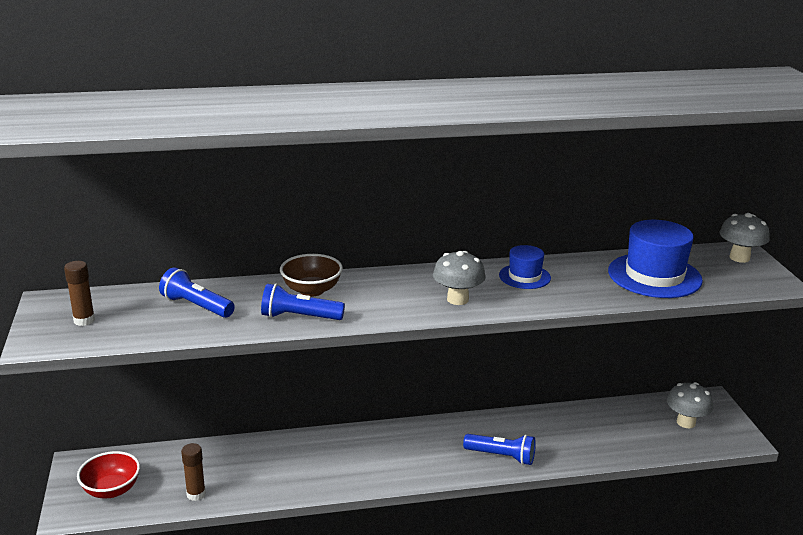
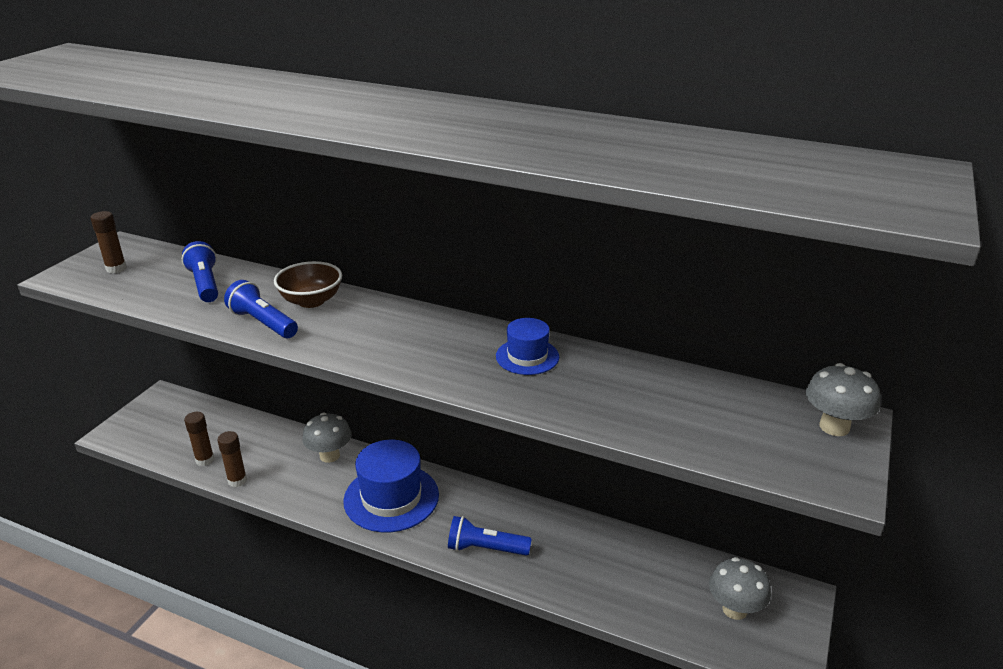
camera: 35 degrees right, 5 degrees up
red bowl [77,451,140,498] -> none
grey mushroom [433,251,486,305] -> grey mushroom moved to [302,413,352,463]
blue flashlight [463,434,536,465] -> blue flashlight turned 135 degrees clockwise [448,516,532,556]
blue hat [608,220,703,298] -> blue hat moved to [343,440,439,532]
none -> brown glue stick [217,431,247,487]

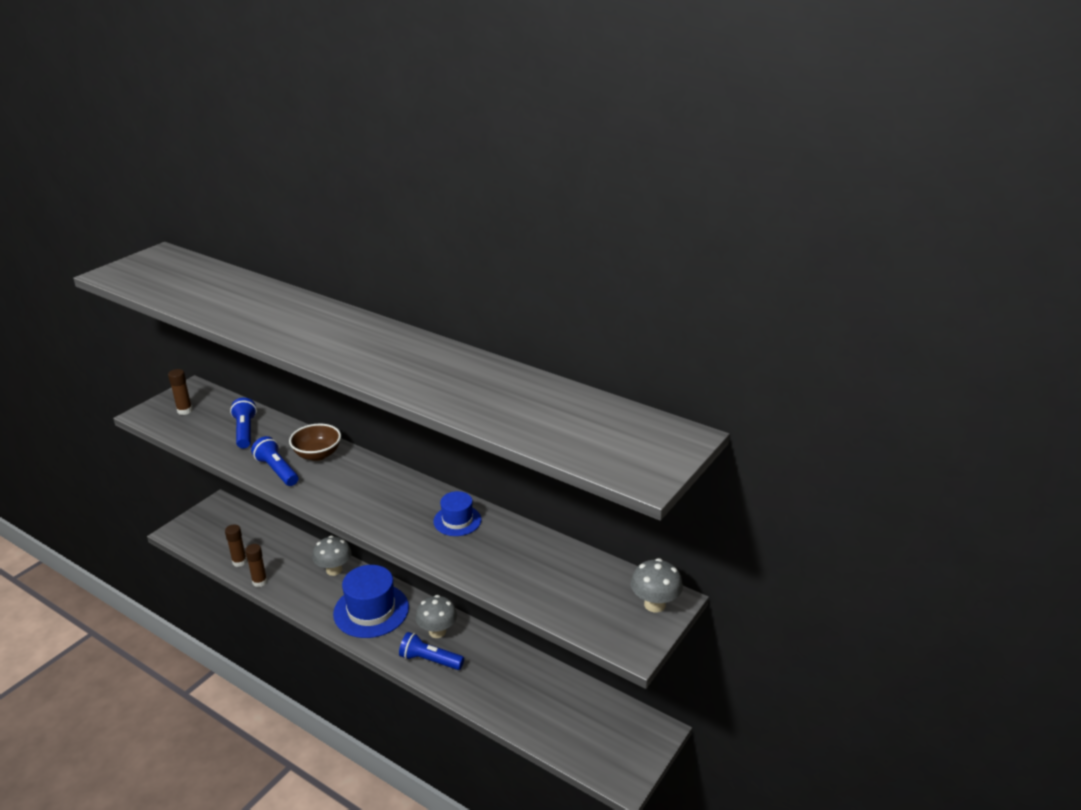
camera: 10 degrees right, 0 degrees up
grey mushroom [709,557,771,620] -> grey mushroom moved to [415,595,457,638]

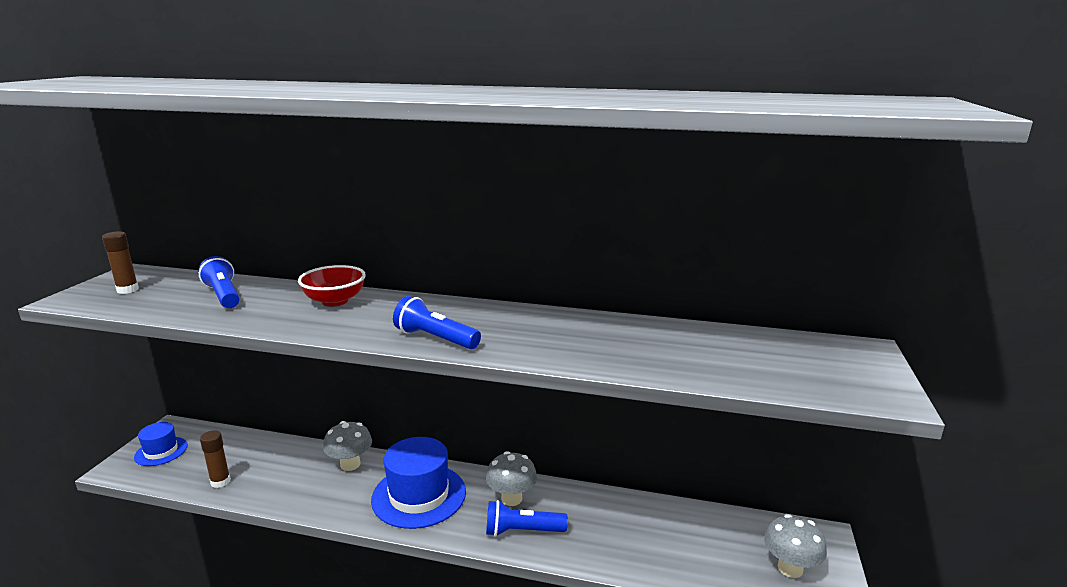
camera: 20 degrees left, 10 degrees down
brown glue stick [245,544,267,587] -> none
blue flashlight [251,436,298,486] -> blue flashlight moved to [393,296,481,349]
brown bowl [289,424,341,461] -> red bowl [298,265,366,306]
blue hat [433,491,482,536] -> blue hat moved to [134,422,188,466]
grey mushroom [631,558,683,613] -> grey mushroom moved to [764,514,827,578]

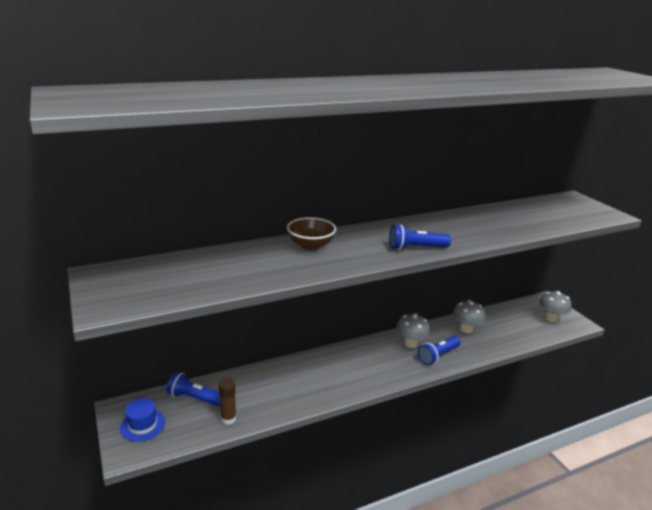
camera: 40 degrees left, 5 degrees up
brown glue stick [102,232,139,294] -> none
blue flashlight [199,256,240,308] -> blue flashlight moved to [167,372,221,407]
red bowl [298,265,366,306] -> brown bowl [287,217,336,250]
grey mushroom [323,421,372,471] -> grey mushroom moved to [453,300,485,333]
blue hat [371,437,466,529] -> none

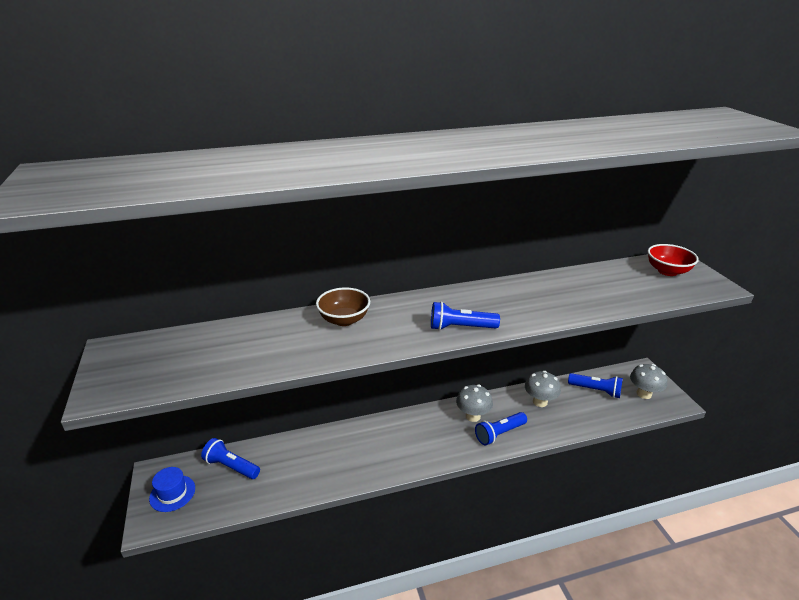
camera: 10 degrees right, 5 degrees up
brown glue stick [219,378,236,425] -> none
none -> blue flashlight [568,373,623,398]
none -> red bowl [647,244,699,276]

